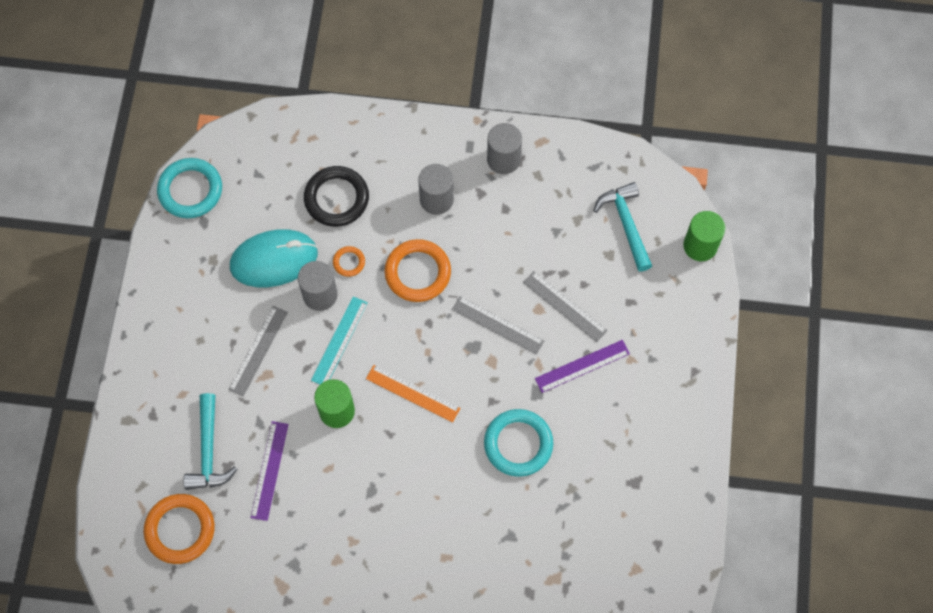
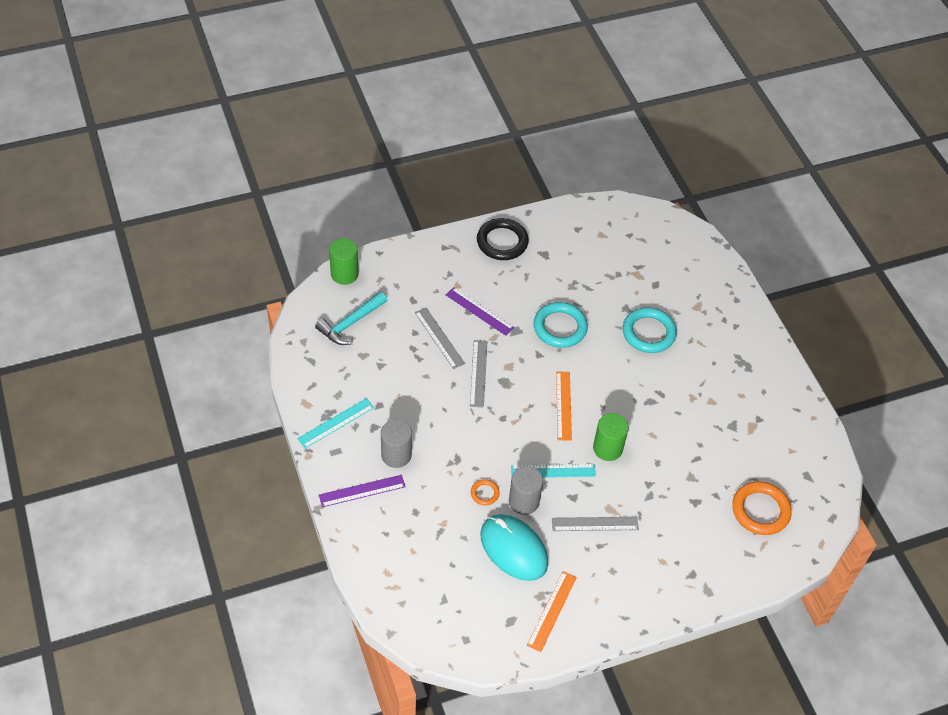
camera: 120 degrees left, 15 degrees down
turquoise ring [157,158,222,218] -> turquoise ring moved to [623,307,677,353]
turquoise hammer [183,393,238,490] -> none
purple ruler [250,421,288,521] -> purple ruler moved to [319,475,406,507]
black ring [304,166,369,227] -> black ring moved to [477,218,529,260]
orange ring [384,239,451,302] -> none
grey cylinder [487,123,522,174] -> turquoise ruler [297,398,374,449]
grey ruler [523,271,607,342] -> grey ruler turned 45 degrees counterclockwise [415,308,465,369]
none -> orange ruler [527,571,577,652]

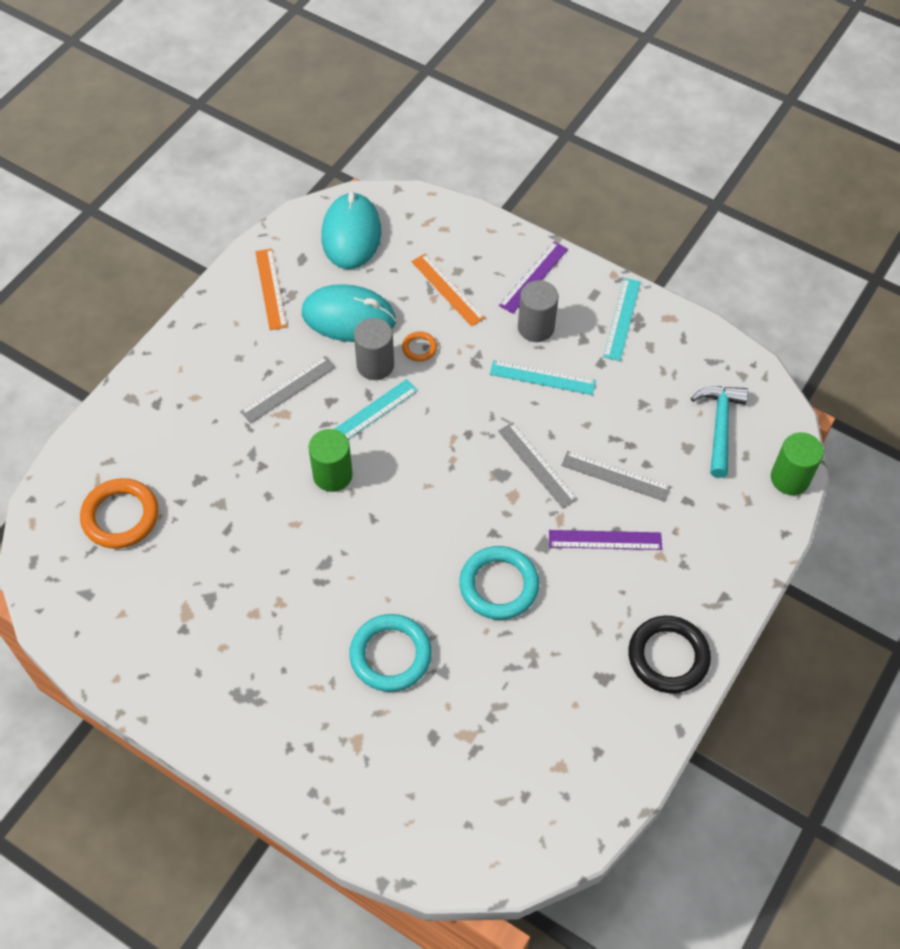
camera: 145 degrees right, 5 degrees up
orange ruler [556,371,572,441] -> orange ruler moved to [411,254,485,326]
none -> turquoise mouse [321,192,381,269]
none -> turquoise ruler [490,360,596,395]

